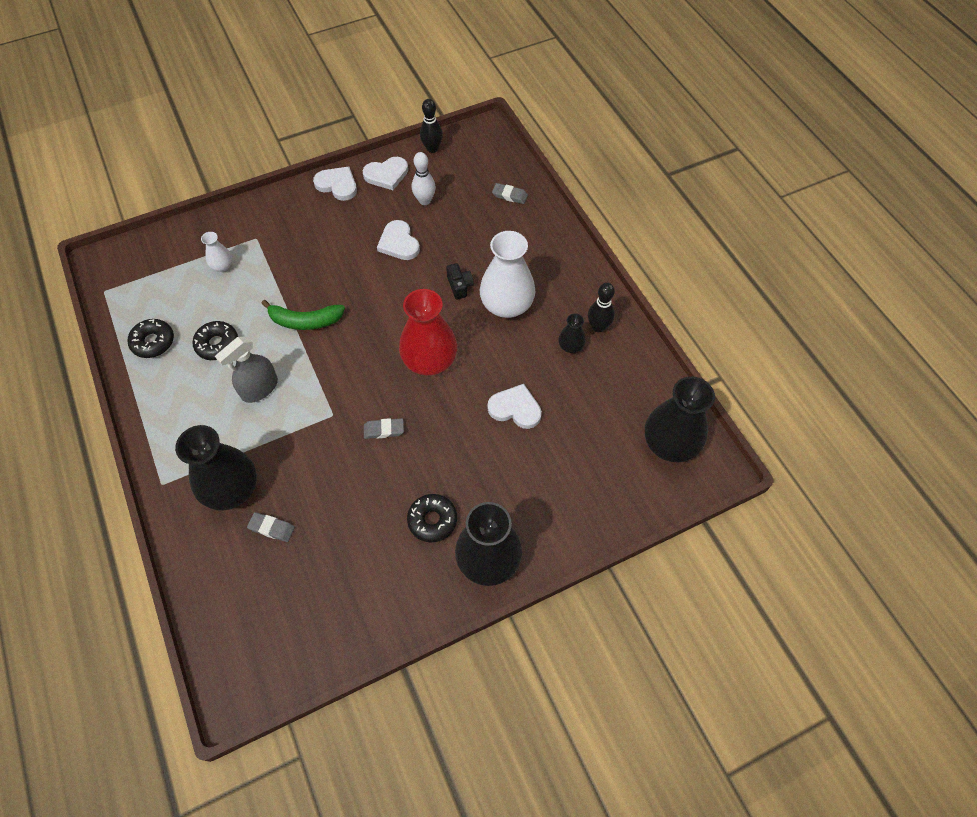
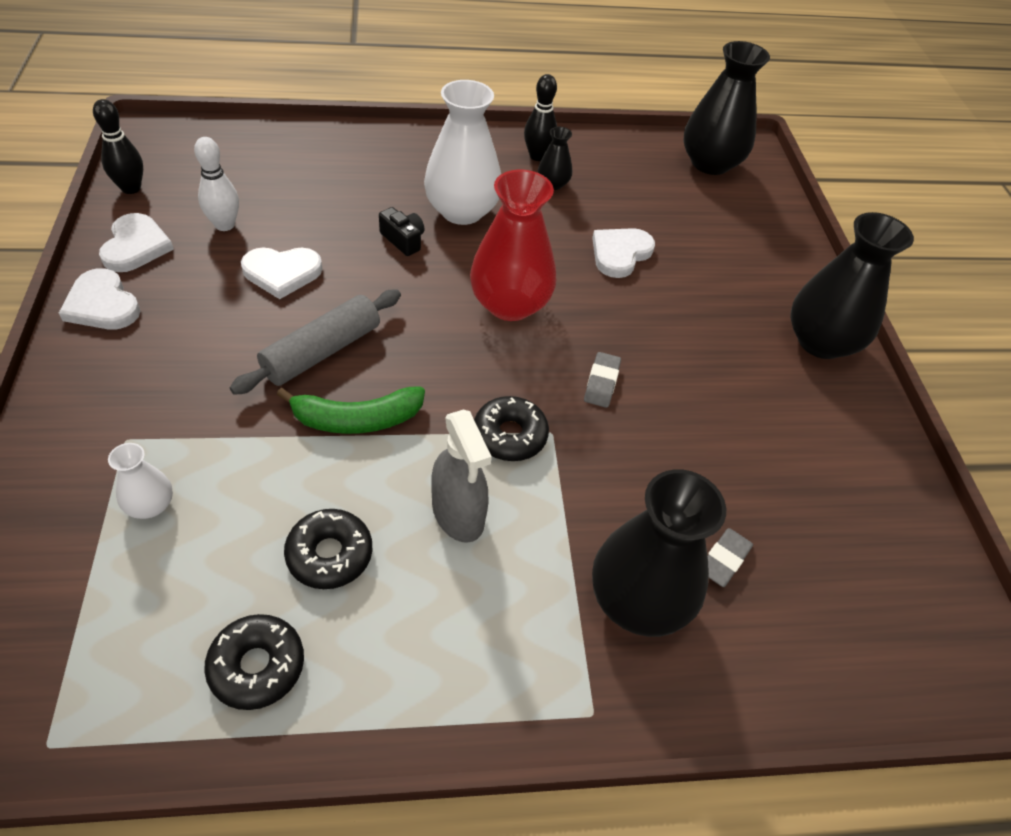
camera: 75 degrees left, 10 degrees down
green banana [261,300,345,330] -> green banana turned 60 degrees clockwise [277,386,425,434]
white heart [313,167,357,201] -> white heart turned 90 degrees counterclockwise [59,268,140,329]
black donut [407,494,457,542] -> black donut moved to [474,396,549,461]
black camera [446,263,474,300] -> black camera turned 45 degrees clockwise [379,207,424,256]
grey eraser [492,183,528,204] -> none
none -> grey rolling pin [230,290,401,395]

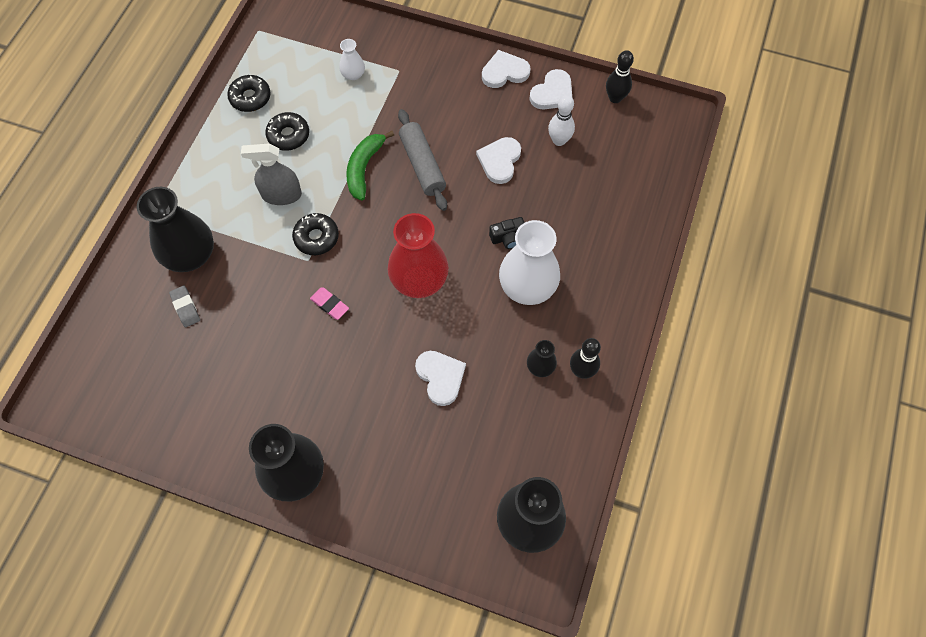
camera: 120 degrees right, 15 degrees up
white heart [99,213,174,272] -> white heart turned 75 degrees counterclockwise [529,69,572,109]
grey eraser [584,352,621,408] -> pink eraser [310,287,349,320]

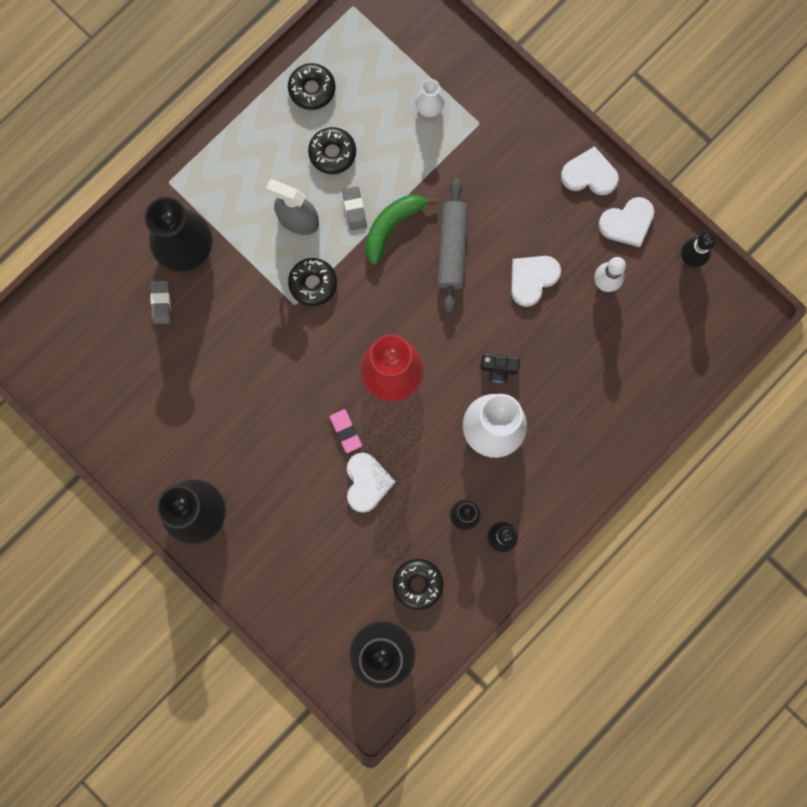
camera: 25 degrees right, 15 degrees up
pink eraser [310,287,349,320] -> pink eraser moved to [330,409,362,453]
none -> grey eraser [342,186,367,231]
none -> black donut [393,559,443,610]

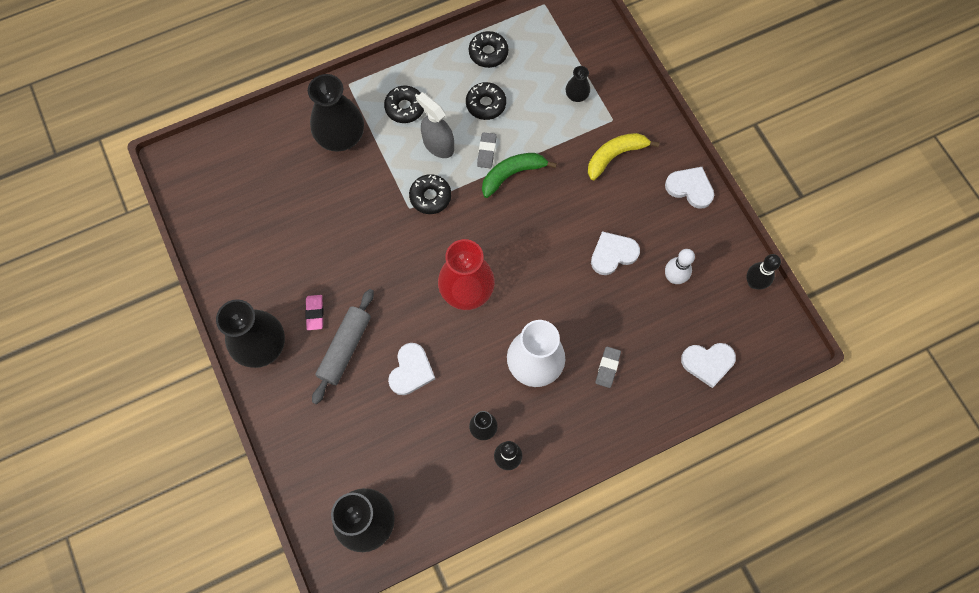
camera: 20 degrees right, 10 degrees down
grey eraser [151,281,171,324] -> grey eraser moved to [596,347,621,388]
pink eraser [330,409,362,453] -> pink eraser moved to [305,295,324,330]
black donut [393,559,443,610] -> black donut moved to [384,86,424,123]
white vase [415,79,444,117] -> black vase [566,66,590,102]
grey rolling pin [438,178,468,314] -> grey rolling pin moved to [312,289,374,404]
black camera [480,353,520,383] -> none
white heart [598,197,654,247] -> white heart moved to [681,343,736,388]
none -> yellow banana [588,133,659,180]

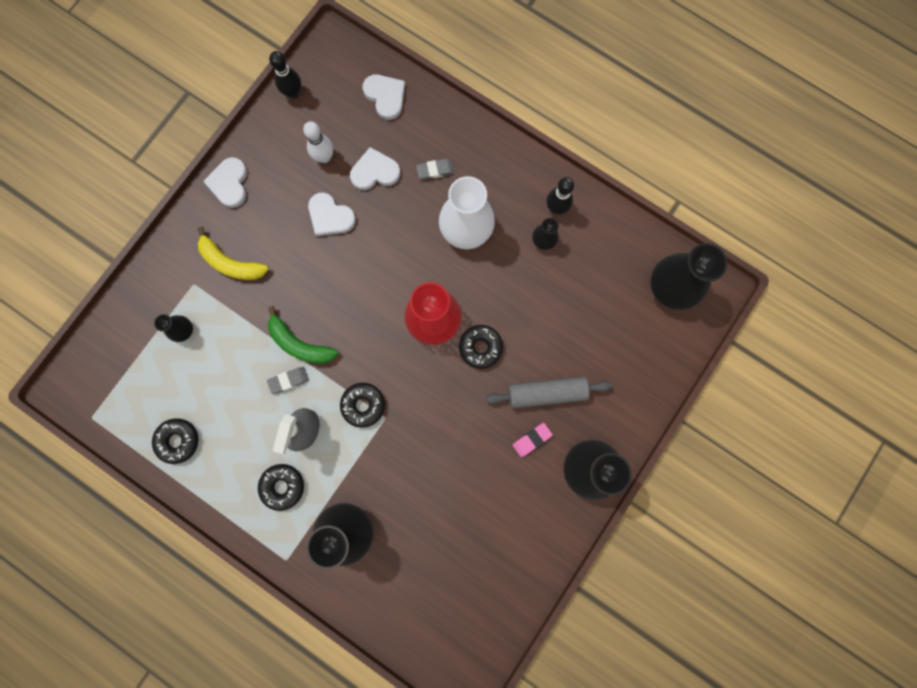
camera: 120 degrees left, 10 degrees up
white heart [388,343,435,395] -> white heart moved to [350,147,400,190]
black donut [466,82,506,120] -> black donut moved to [459,325,503,369]

